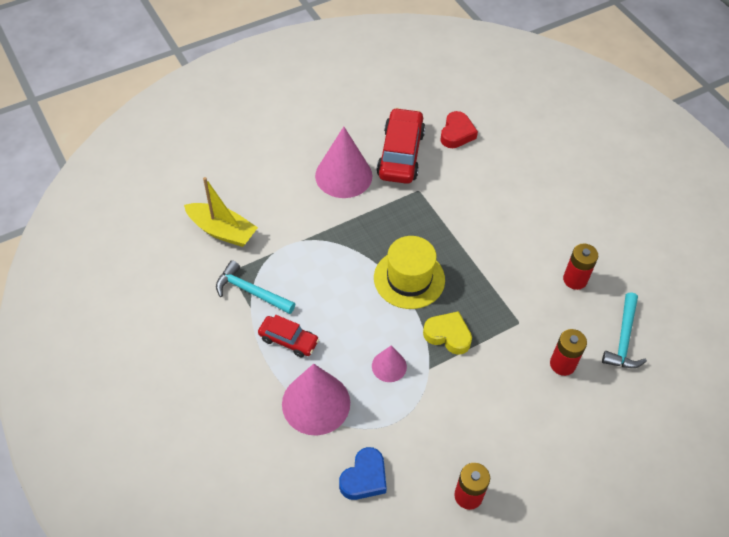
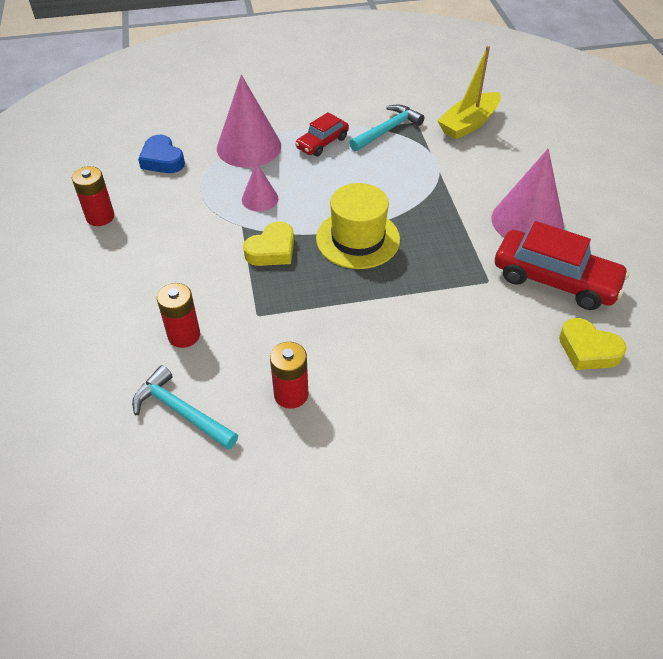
camera: 110 degrees right, 5 degrees down
red heart [441,111,478,148] -> yellow heart [559,318,627,370]

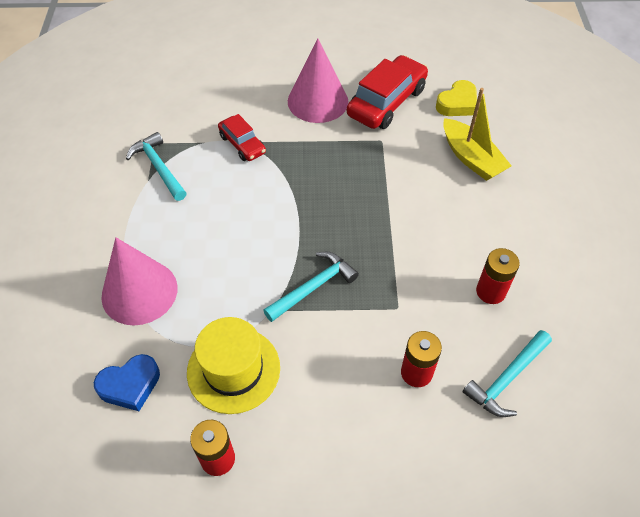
camera: 80 degrees left, 5 degrees up
pink cone [242,162,278,212] -> none
yellow heart [243,222,294,266] -> turquoise hammer [263,252,359,322]
red car [295,112,349,156] -> red car moved to [218,114,266,161]
yellow hat [316,183,400,269] -> yellow hat moved to [187,317,280,414]
yellow boat [437,46,501,140] -> yellow boat moved to [443,88,512,181]

